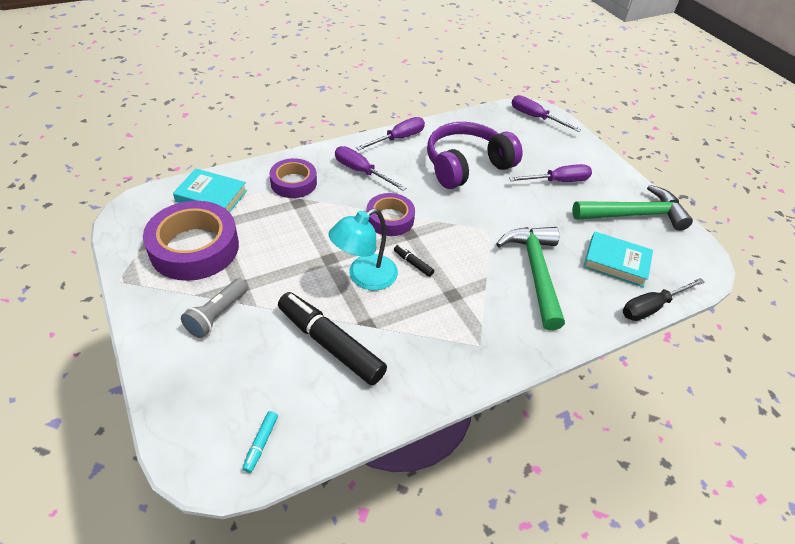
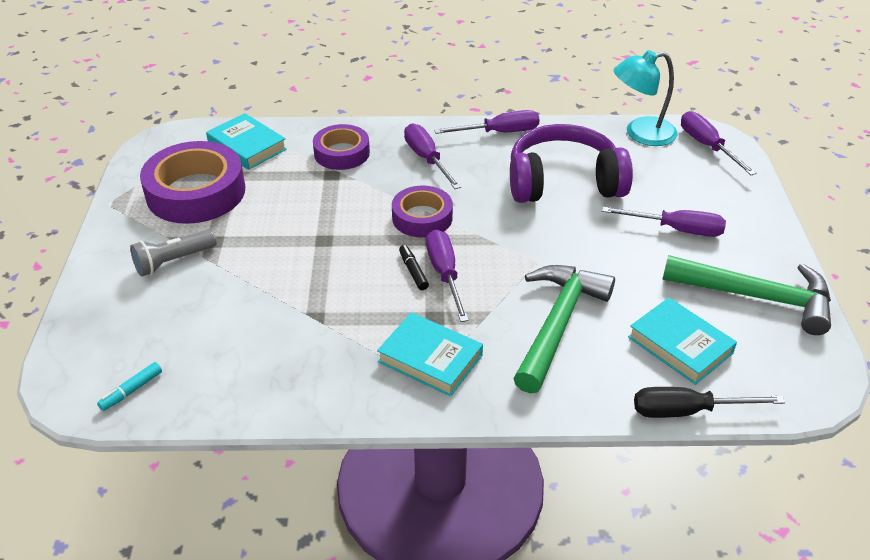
camera: 30 degrees right, 5 degrees down
black marker [278,292,387,385] -> none
turquoise lamp [328,208,398,290] -> turquoise lamp moved to [614,50,677,146]
none -> turquoise book [377,312,483,396]
none -> purple screwdriver [426,229,469,322]

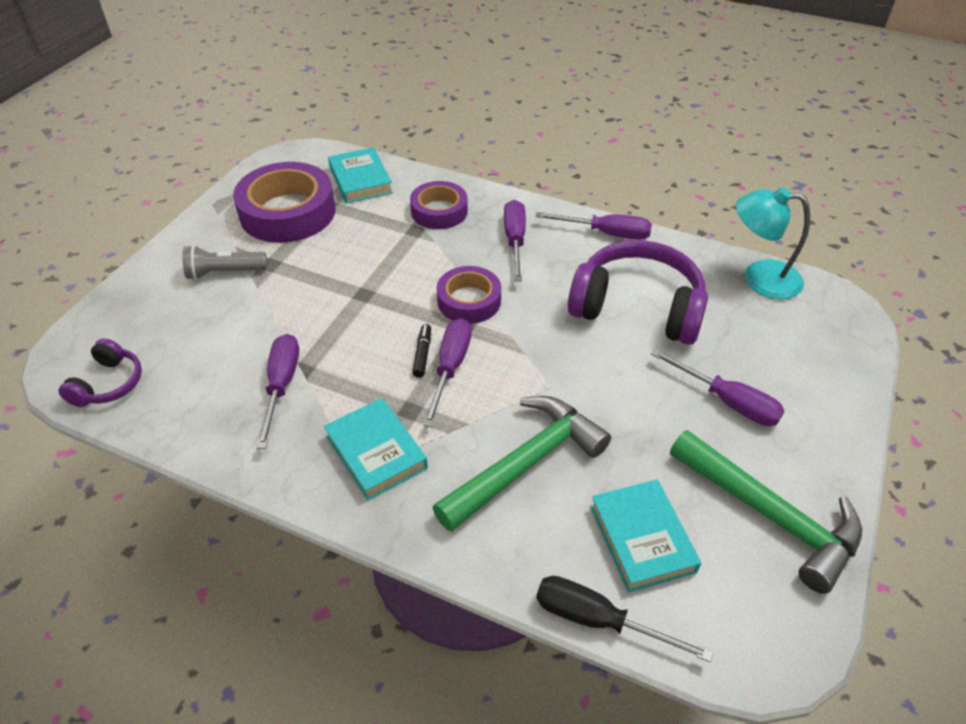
camera: 25 degrees right, 5 degrees up
turquoise marker [97,362,162,411] -> purple headphones [58,338,142,407]
purple screwdriver [681,111,757,175] -> purple screwdriver moved to [257,334,299,449]

